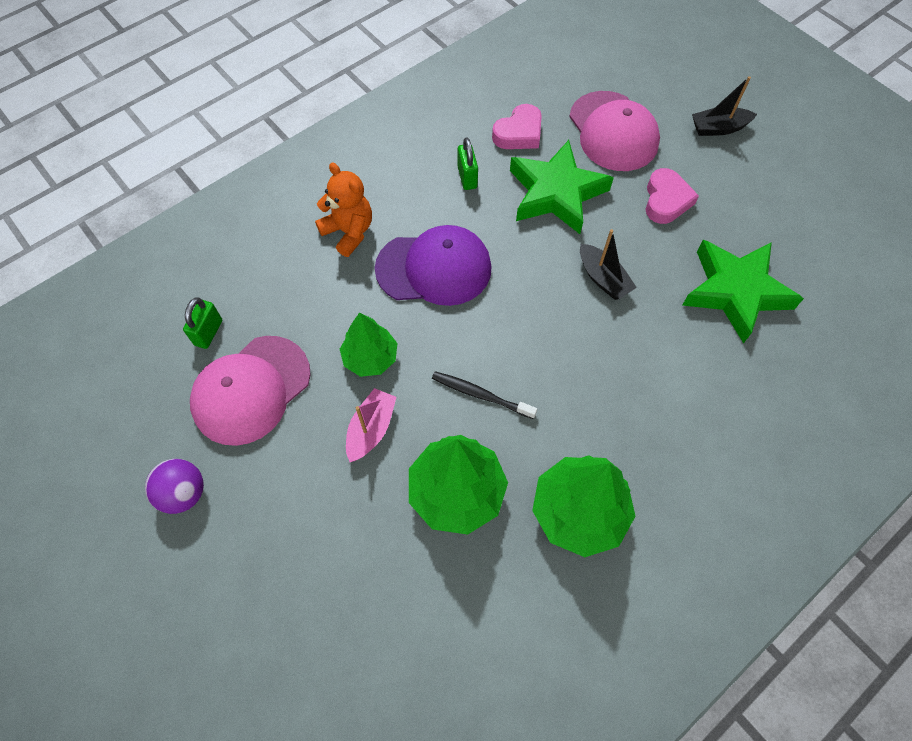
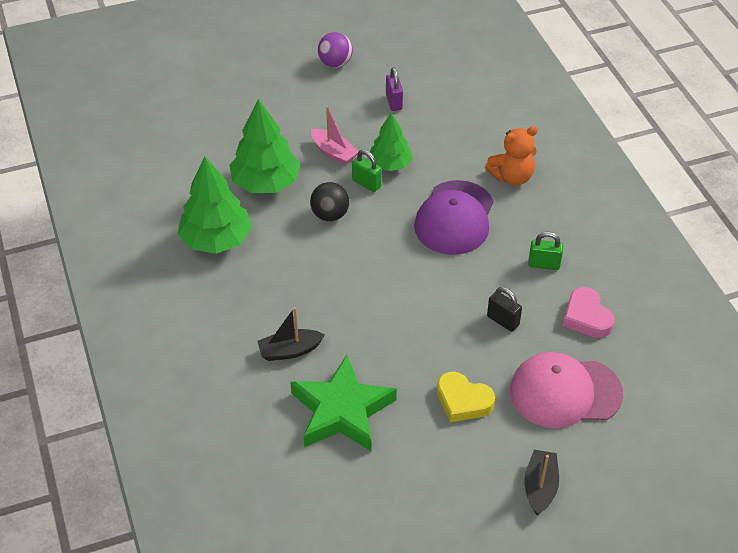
camera: 110 degrees right, 15 degrees down
green padlock [183,297,222,349] -> green padlock moved to [352,150,382,192]
pink cap [190,336,311,446] -> purple padlock [386,67,403,111]
black toothbrush [432,371,537,419] -> black ball [310,182,349,221]
green star [510,140,614,234] -> black padlock [487,287,522,332]
black boat [580,229,637,300] -> black boat moved to [257,307,325,361]
pink heart [645,168,699,224] -> yellow heart [437,372,495,422]

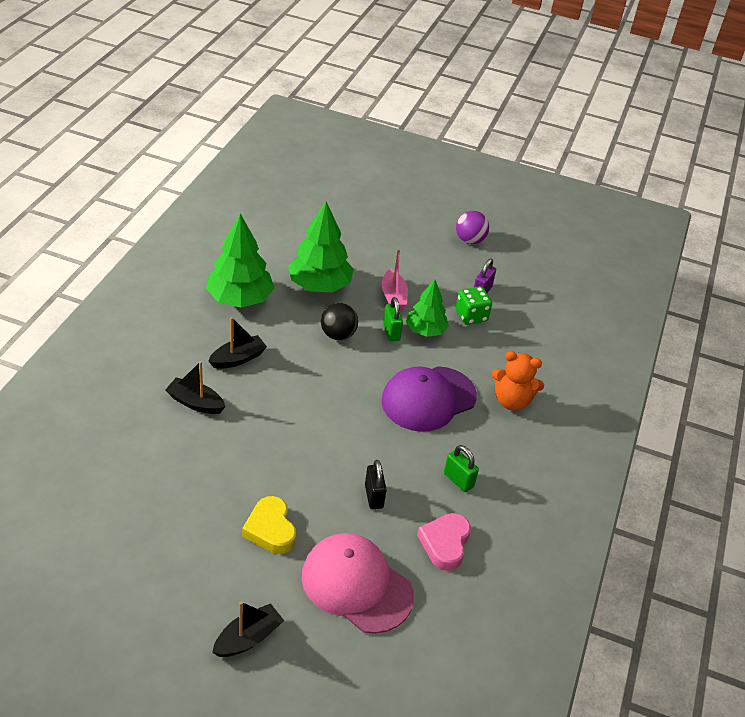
camera: 35 degrees right, 5 degrees down
green star [290,355,397,451] -> none
none -> black boat [208,317,267,369]
none -> green dice [456,286,492,325]

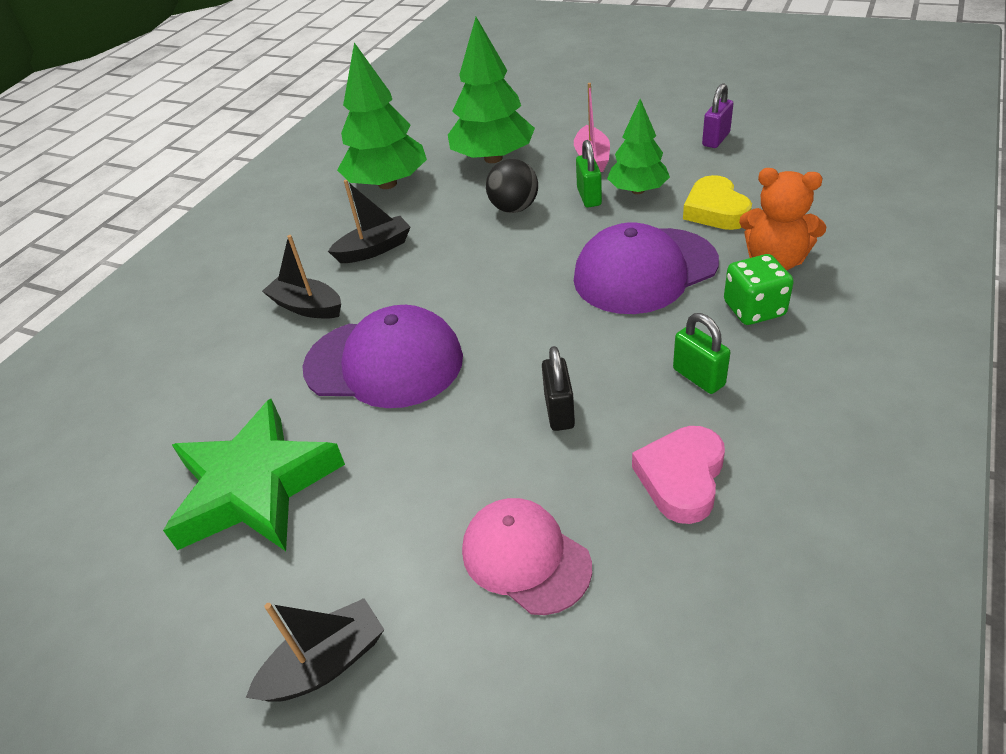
camera: 15 degrees right, 0 degrees up
yellow heart [242,496,296,554] -> yellow heart moved to [683,175,752,230]
pink cap [302,533,414,634] -> pink cap [462,498,592,615], size x0.66
purple ball [456,211,489,244] -> none
green dice [456,286,492,325] -> green dice moved to [724,254,794,325]
none -> green star [163,399,345,551]
none -> purple cap [302,305,463,408]

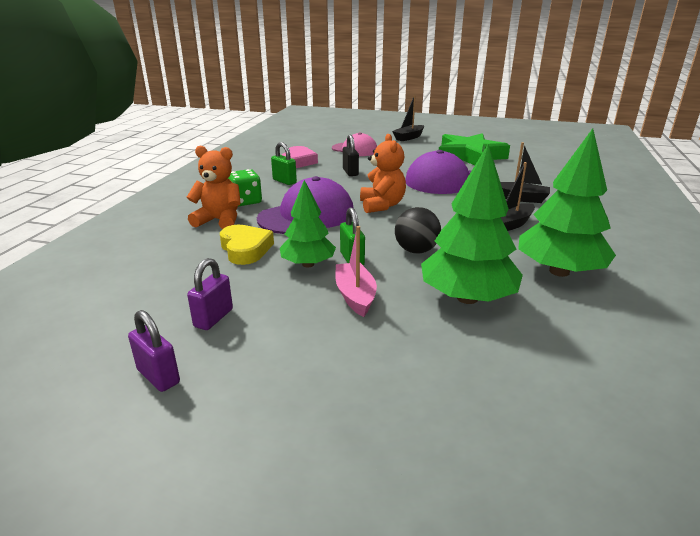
camera: 165 degrees right, 15 degrees down
none -> purple padlock [128,310,180,392]
none -> orange teddy bear [360,134,406,213]

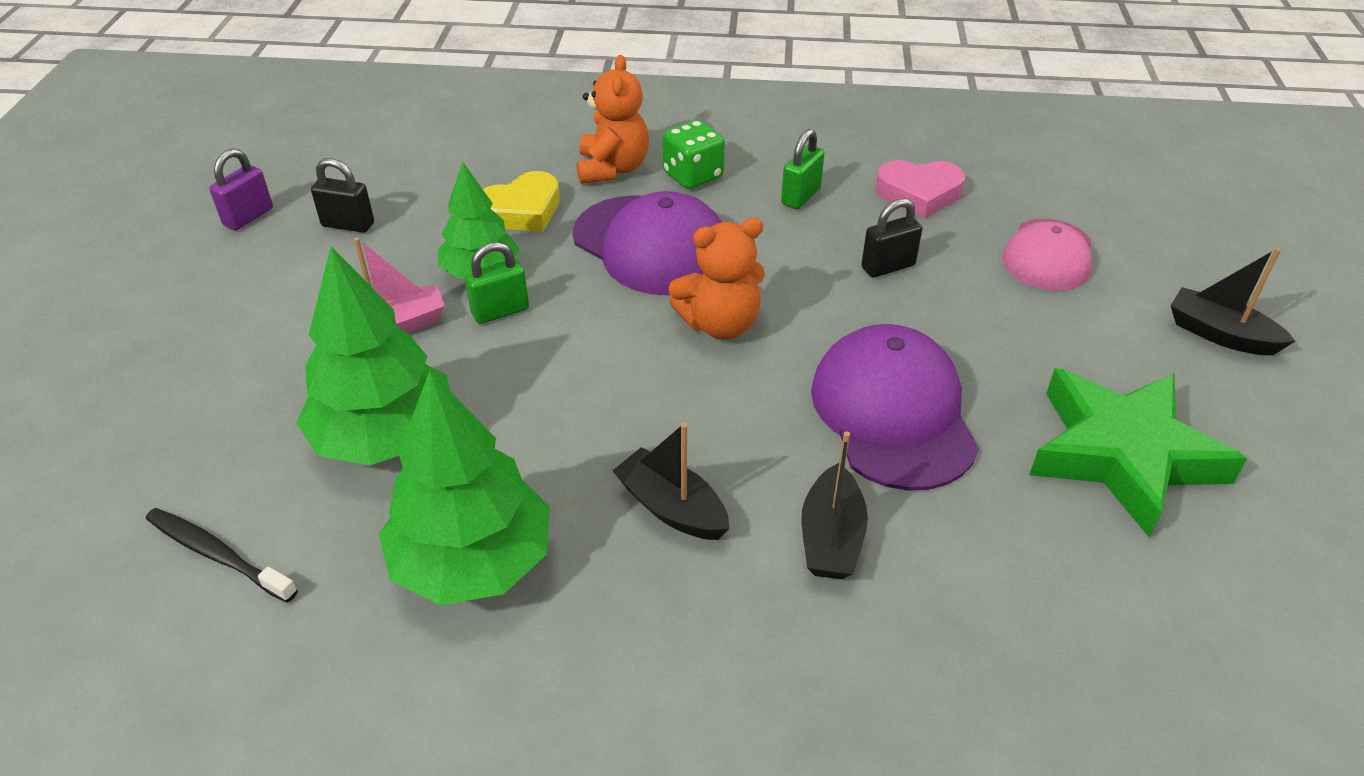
camera: 80 degrees right, 15 degrees up
purple padlock [187,258,233,330] -> black padlock [311,158,374,233]
black ball [395,207,441,253] -> none
none -> black toothbrush [146,508,298,603]

